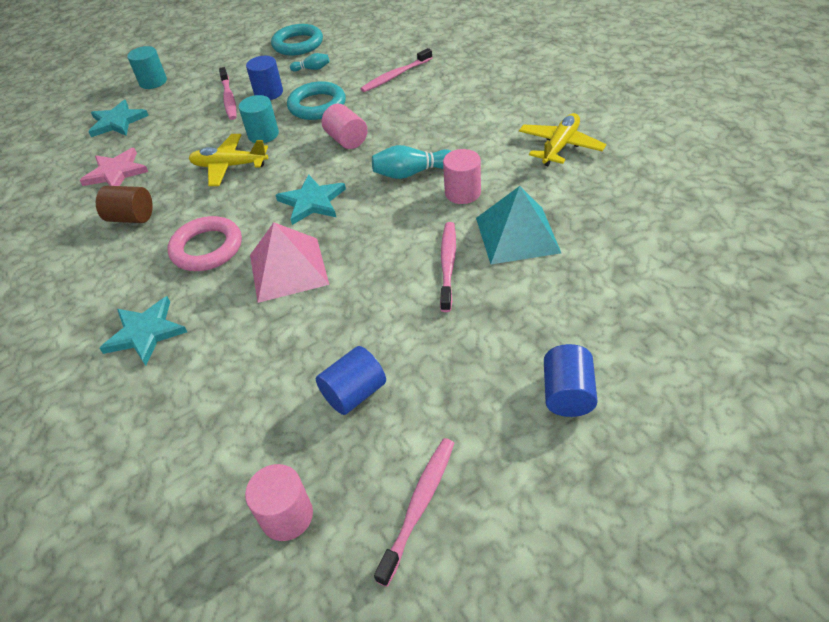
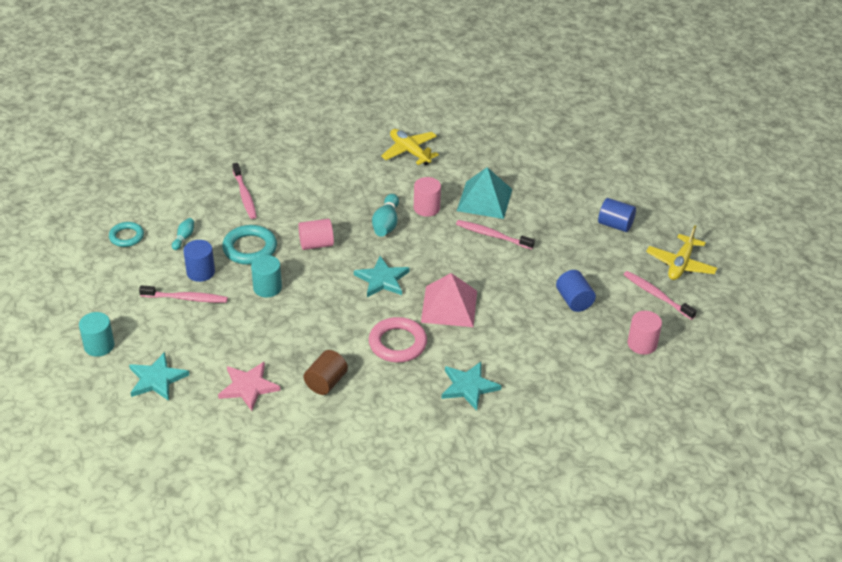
camera: 75 degrees left, 5 degrees down
yellow plane [188,134,268,186] -> yellow plane moved to [646,225,717,280]
turquoise ring [271,24,323,55] -> turquoise ring [109,222,144,247], size x0.64

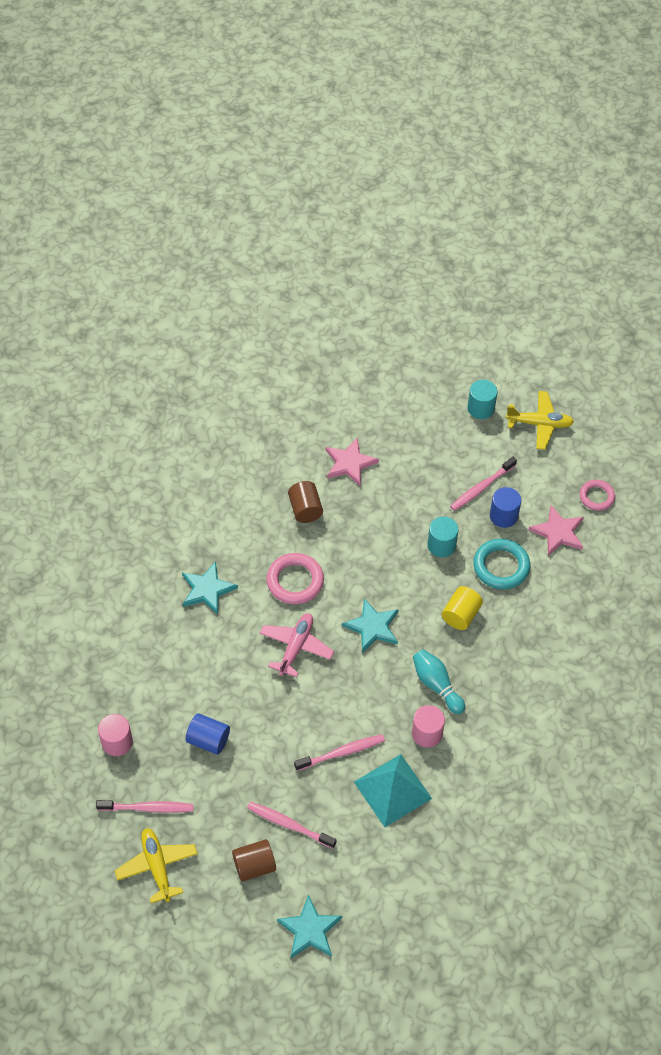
camera: 135 degrees right, 15 degrees up
turquoise ring [109,222,144,247] -> pink ring [580,480,615,511]
turquoise star [129,352,189,401] -> turquoise star moved to [277,894,342,958]
turquoise bowling pin [172,218,194,250] -> pink star [529,505,584,556]
pink toothbrush [232,163,257,219] -> pink toothbrush moved to [247,802,337,849]
pink cylinder [298,219,334,250] -> yellow cylinder [442,586,483,630]
yellow plane [381,129,439,165] -> yellow plane moved to [506,391,574,450]
pink pyramid [421,273,477,327] -> pink plane [260,613,334,678]
blue cylinder [598,198,636,232] -> brown cylinder [232,839,276,882]

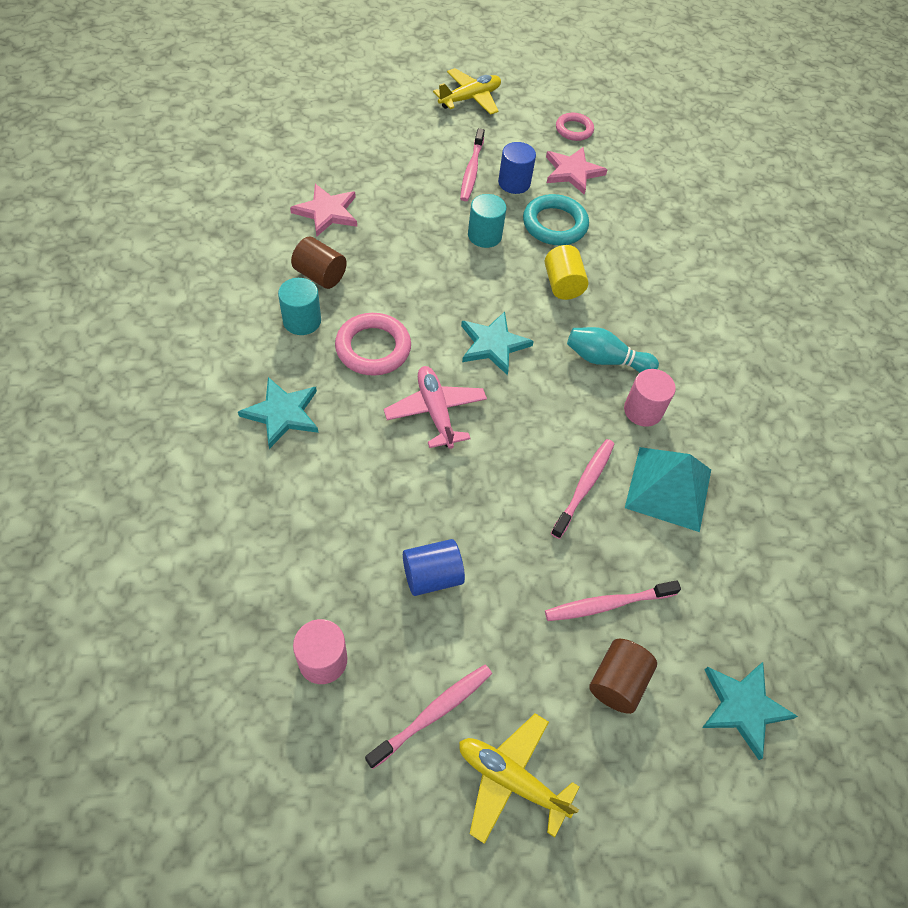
camera: 45 degrees left, 0 degrees up
turquoise cylinder [467,380,498,419] -> turquoise cylinder moved to [278,278,321,335]

